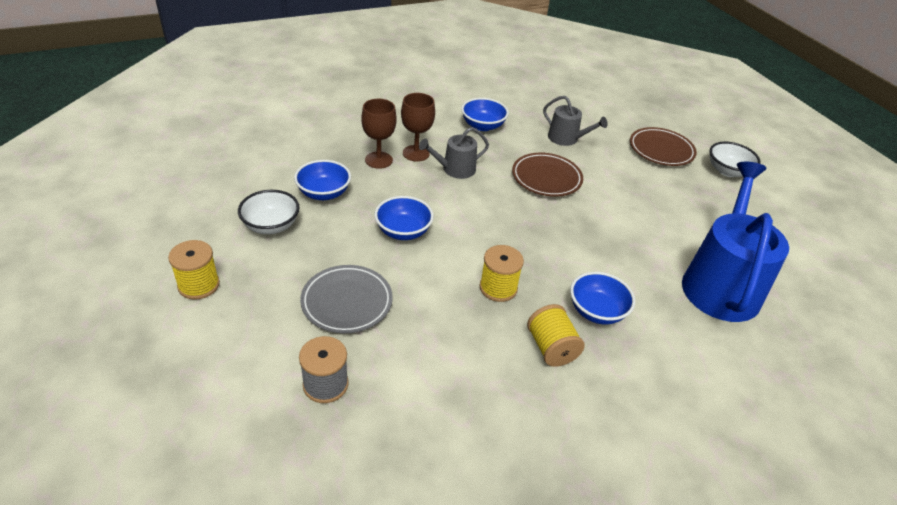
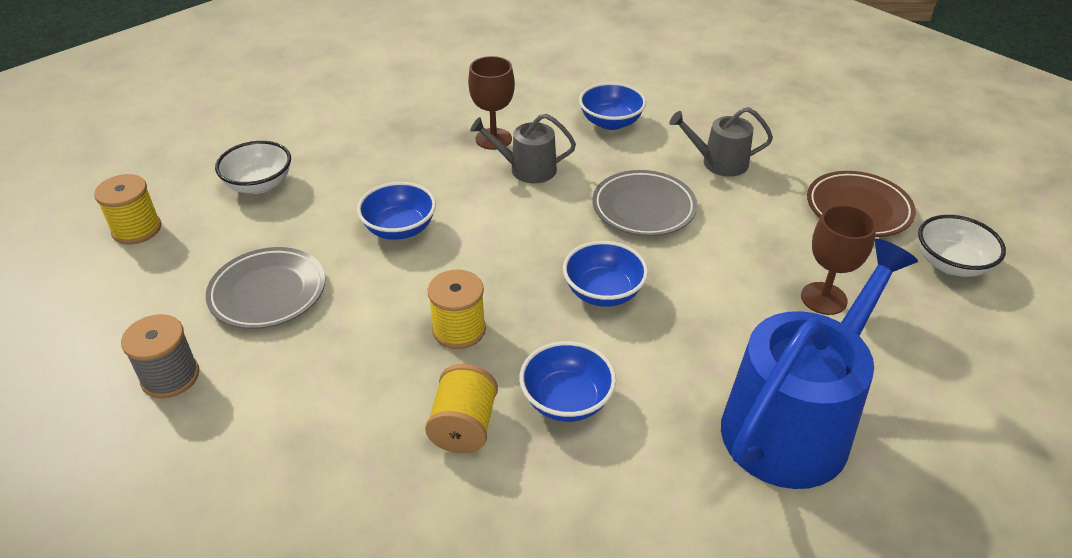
camera: 30 degrees right, 0 degrees up
blue bowl [294,160,351,200] -> blue bowl moved to [563,241,648,307]
brown goblet [361,99,396,169] -> brown goblet moved to [801,205,877,315]
brown plate [512,153,583,197] -> grey plate [592,170,697,236]
grey watering can [543,96,608,146] -> grey watering can turned 120 degrees clockwise [669,107,773,177]

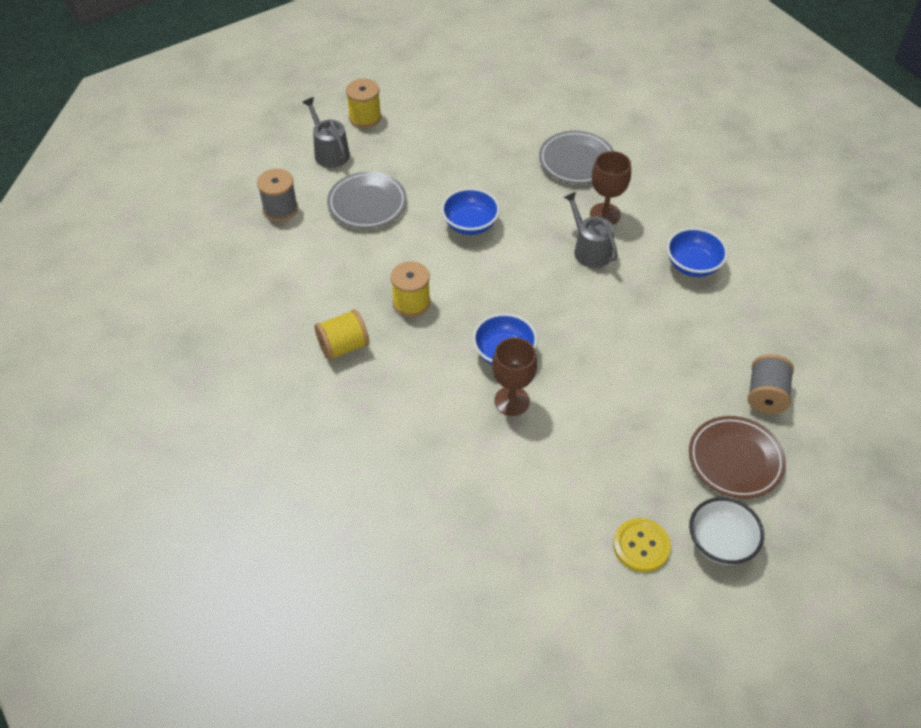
camera: 55 degrees right, 10 degrees up
white bowl [215,141,291,194] -> none
blue bowl [519,341,616,422] -> none
grey plate [592,170,697,236] -> grey plate moved to [539,131,614,184]
grey watering can [669,107,773,177] -> grey watering can moved to [302,97,350,168]
blue watering can [721,239,918,489] -> none
brown goblet [801,205,877,315] -> brown goblet moved to [492,337,537,416]
none -> yellow button [613,518,671,572]
none -> grey spool [748,354,794,414]

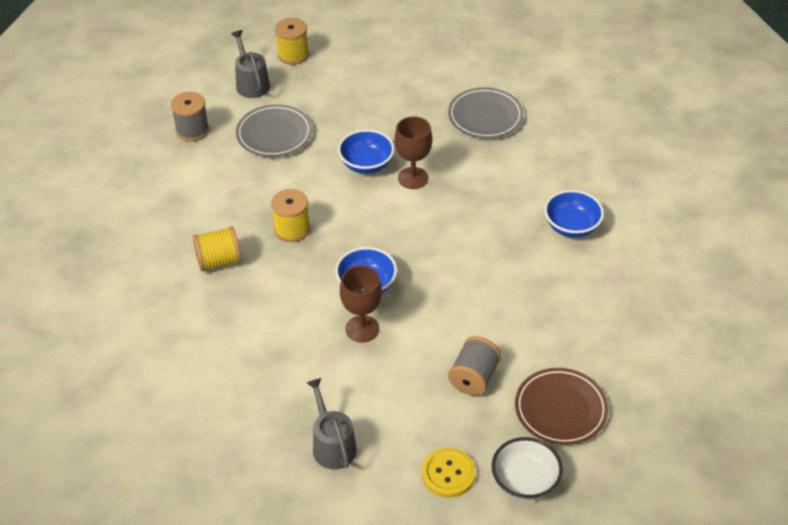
camera: 10 degrees right, 5 degrees down
grey watering can [564,192,618,268] -> grey watering can moved to [307,378,357,469]
brown goblet [590,151,631,225] -> brown goblet moved to [394,116,432,189]
grey spool [748,354,794,414] -> grey spool moved to [448,336,501,396]

